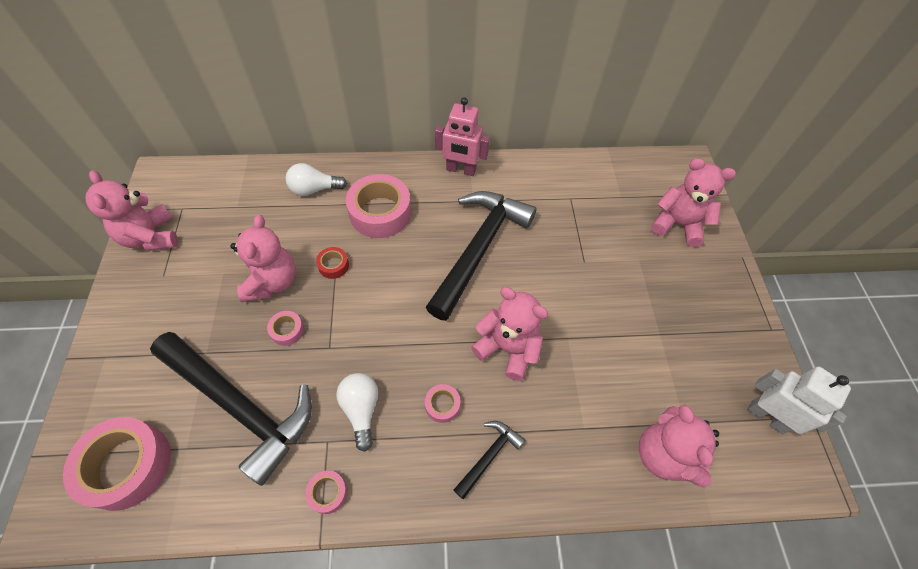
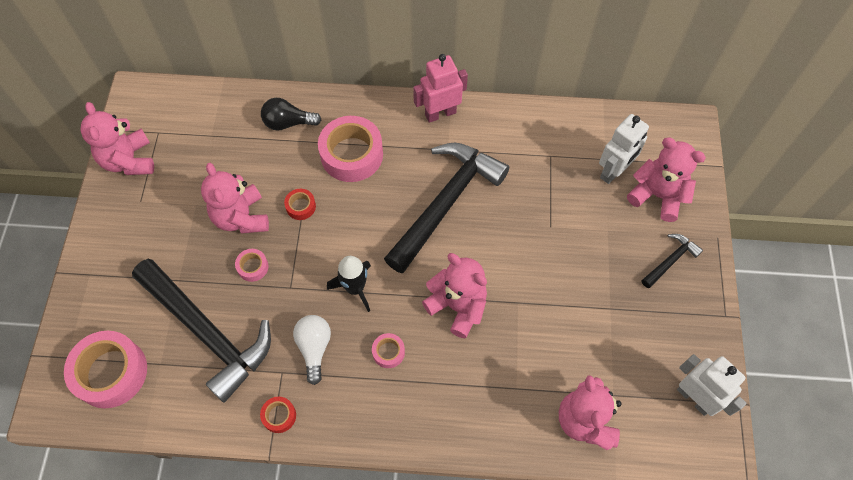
camera: 10 degrees right, 5 degrees up
pink teddy bear [230,215,296,302] -> pink teddy bear turned 150 degrees clockwise [201,163,269,233]
white light bulb [285,163,347,196] -> black light bulb [261,98,321,131]
pink tape [305,470,348,514] -> red tape [260,397,296,433]
pink robot [435,97,490,176] -> pink robot turned 135 degrees clockwise [413,54,468,123]
black hammer [454,421,525,500] -> black hammer moved to [642,234,703,288]
none -> black rocket [327,256,371,312]
none -> white robot [599,114,649,184]

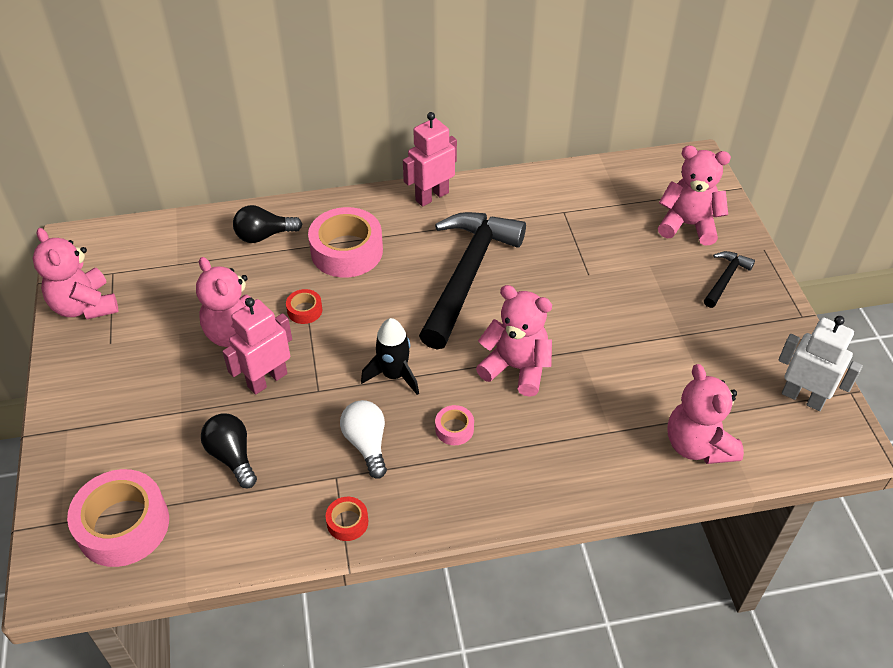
camera: 15 degrees left, 15 degrees down
black hammer [132,259,271,403] -> black light bulb [201,413,257,488]
pink tape [235,249,268,282] -> pink robot [222,297,292,395]
white robot [599,114,649,184] -> none

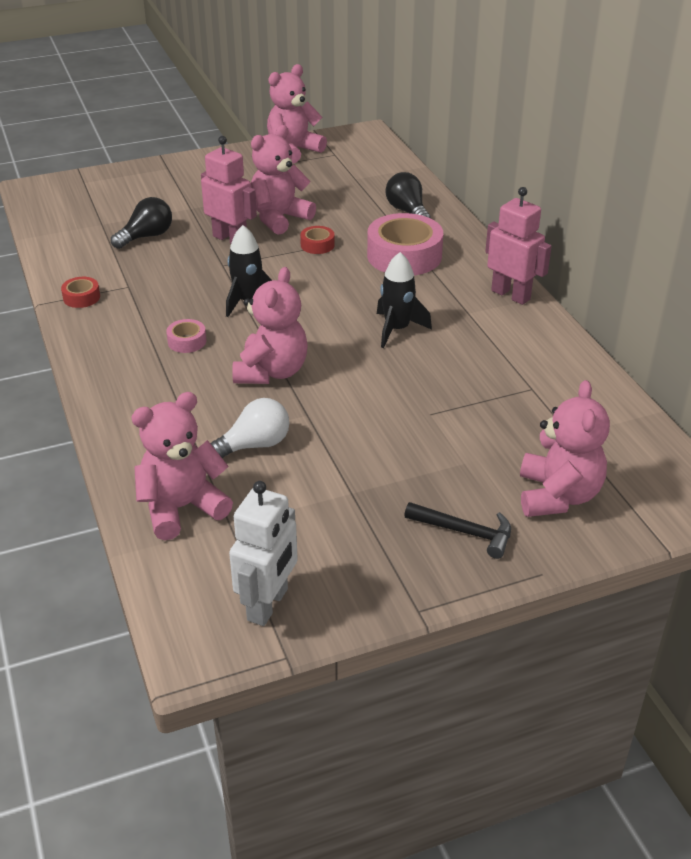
camera: 80 degrees right, 10 degrees down
pink tape [67,469,169,567] -> none
white light bulb [340,400,387,479] -> white light bulb moved to [210,398,290,458]
black hammer [419,212,526,349] -> black rocket [377,252,432,348]

